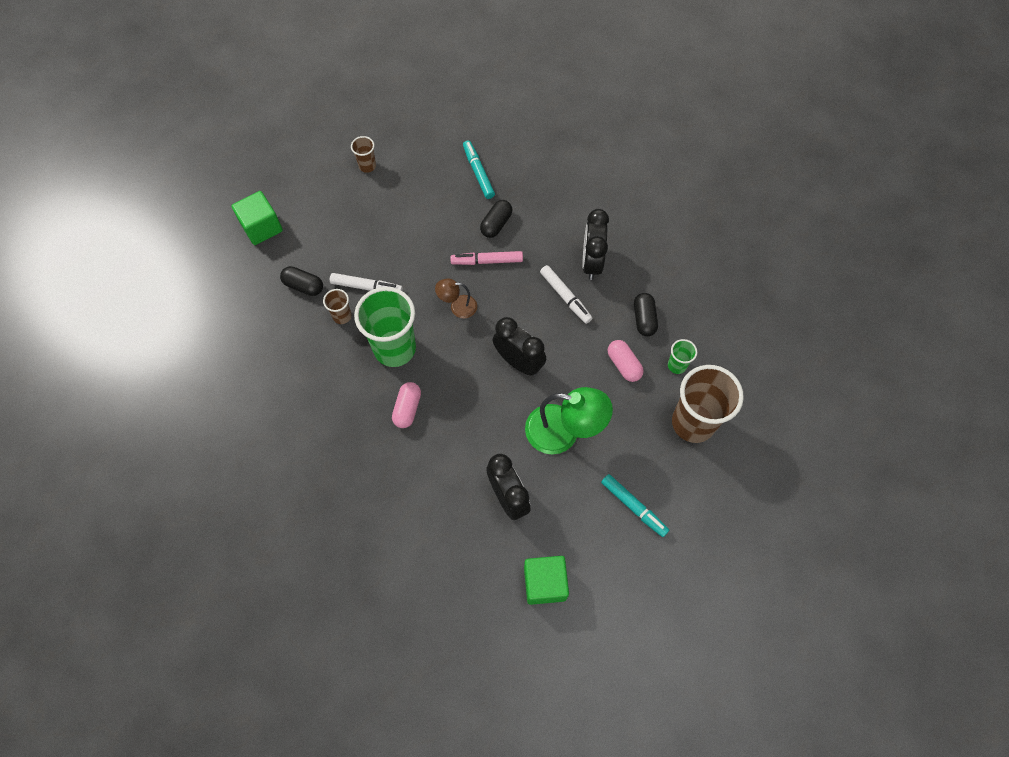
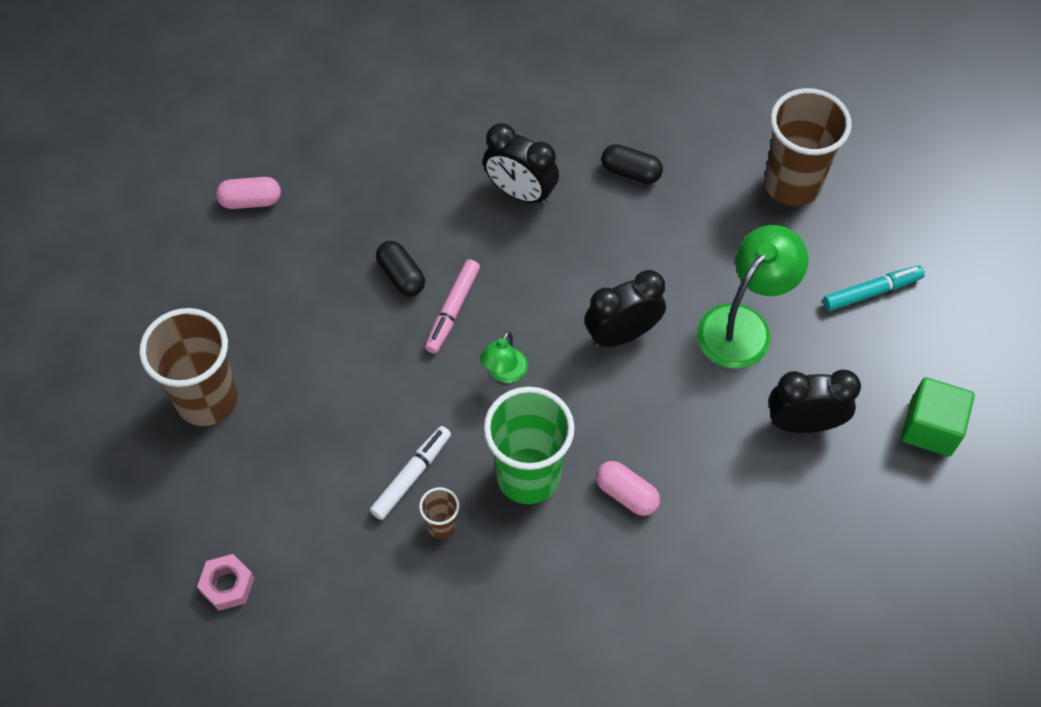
camera: 65 degrees left, 5 degrees down
green cube [231,191,283,245] -> pink nut [197,554,254,611]
black capsule [280,266,323,296] -> none
brown cup [351,136,376,173] -> brown cup [139,308,238,426], size x2.21
brown lamp [435,279,477,319] -> green lamp [480,331,528,383]
turquoise marker [463,141,495,199] -> none
white marker [540,265,592,324] -> none
pink capsule [608,340,644,382] -> pink capsule moved to [216,177,281,209]
green cup [668,339,697,374] -> none

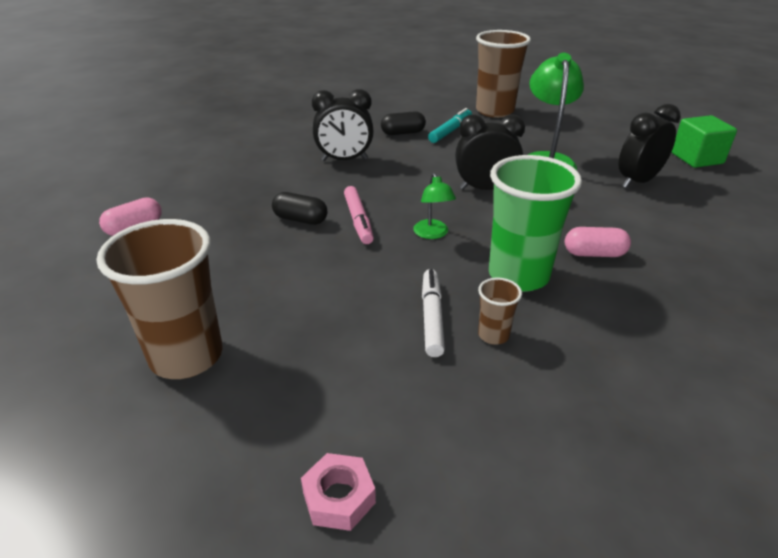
camera: 35 degrees left, 25 degrees down
black clock [585,270,666,348] -> black clock turned 60 degrees clockwise [455,114,525,190]
turquoise marker [823,266,925,311] -> turquoise marker moved to [428,108,472,143]

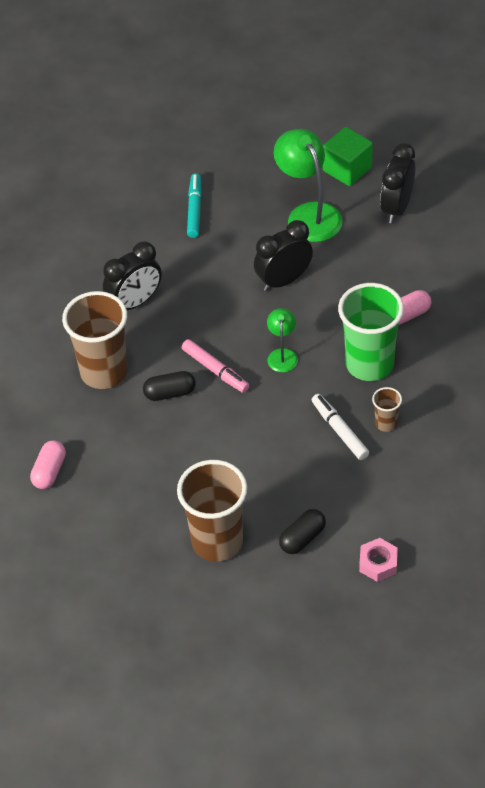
camera: 30 degrees left, 15 degrees up
black capsule [381,111,426,135] -> black capsule moved to [279,509,326,554]
green lamp [413,173,456,239] -> green lamp turned 135 degrees counterclockwise [267,308,298,372]
brown cup [476,30,531,118] -> brown cup moved to [62,291,128,389]
green cube [672,115,737,168] -> green cube moved to [323,127,373,186]

